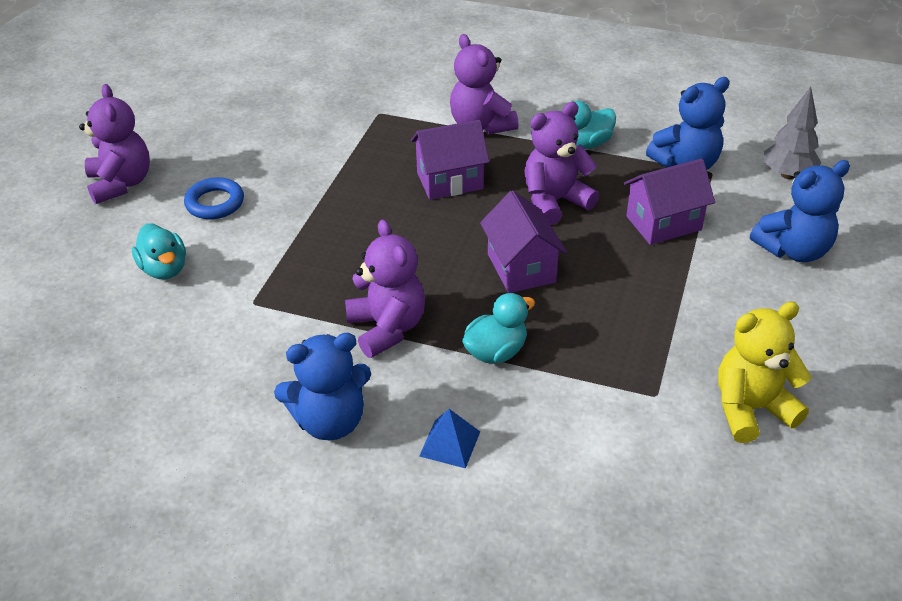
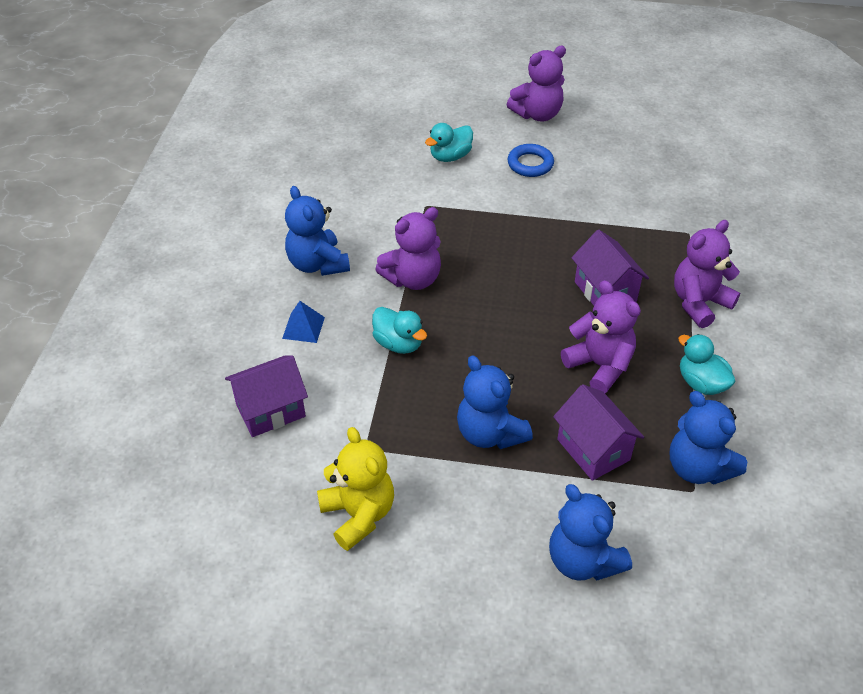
camera: 80 degrees right, 5 degrees up
purple house [480,190,567,293] -> purple house moved to [225,355,308,437]
grey tree [764,87,822,179] -> none
none -> blue teddy bear [457,355,533,449]

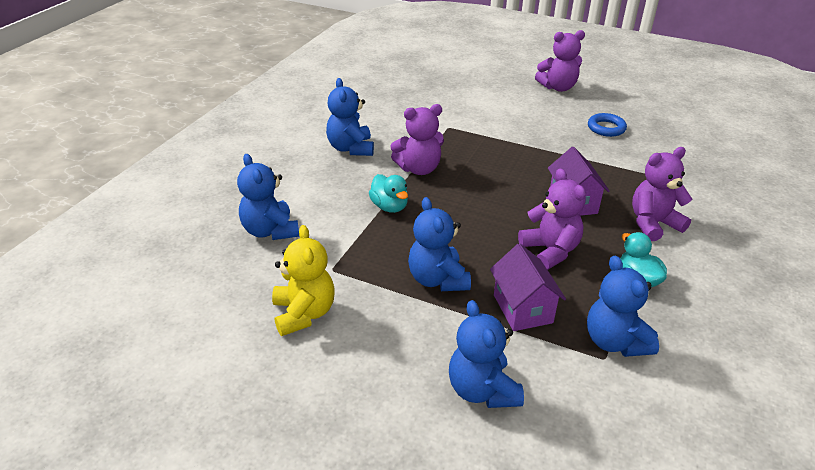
camera: 15 degrees right, 10 degrees down
purple house [225,355,308,437] -> blue teddy bear [237,154,300,240]
blue pyramid [282,301,325,343] -> none
turquoise duck [425,123,473,162] -> none
blue ring [508,144,554,177] -> blue ring moved to [588,113,627,137]

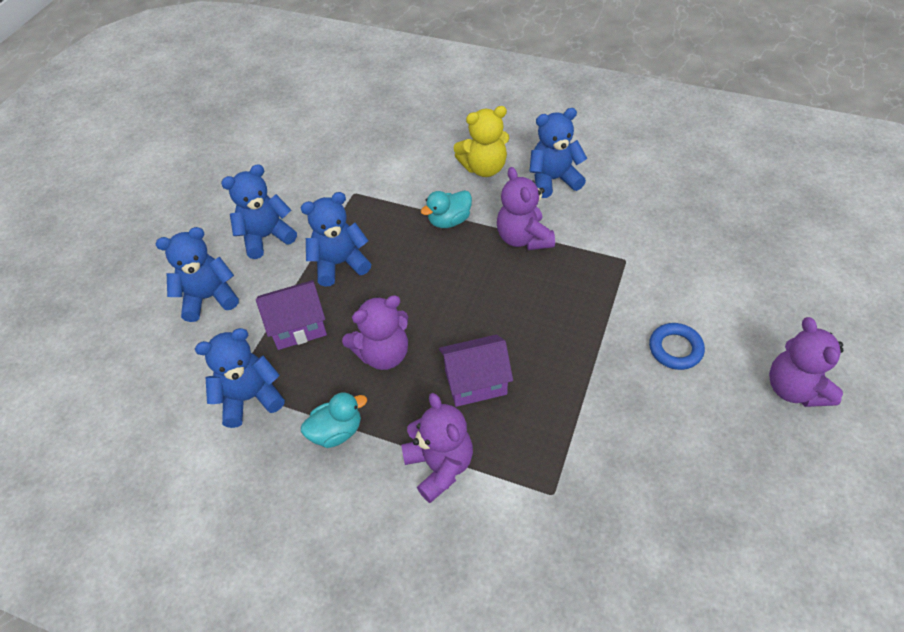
camera: 90 degrees right, 15 degrees up
blue teddy bear [237,154,300,240] -> blue teddy bear moved to [221,164,297,259]
yellow teddy bear [272,225,335,336] -> yellow teddy bear moved to [453,106,509,177]
blue ring [588,113,627,137] -> blue ring moved to [649,323,705,370]

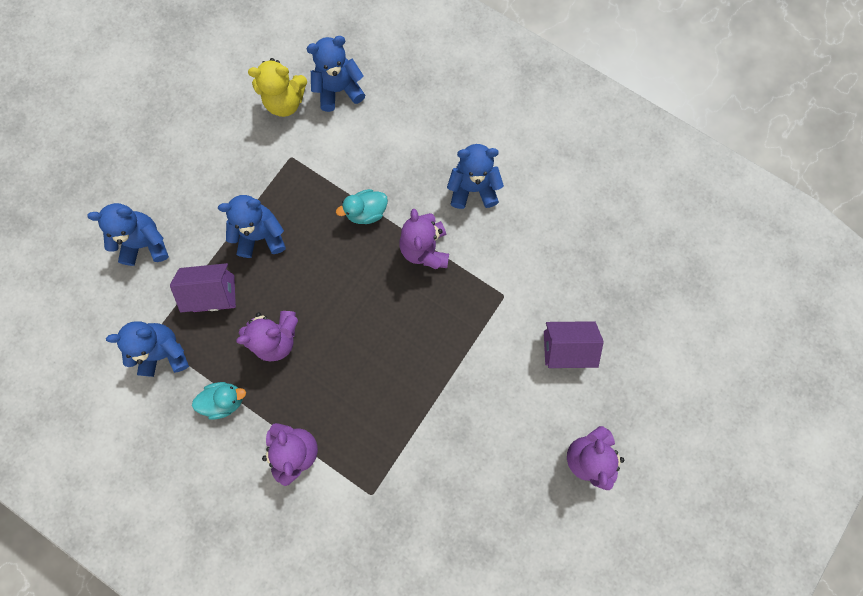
camera: 10 degrees right, 25 degrees up
blue teddy bear [221,164,297,259] -> blue teddy bear moved to [306,36,365,112]
purple house [439,334,513,407] -> purple house moved to [544,321,604,368]
yellow teddy bear [453,106,509,177] -> yellow teddy bear moved to [248,58,307,117]
blue ring [649,323,705,370] -> none

